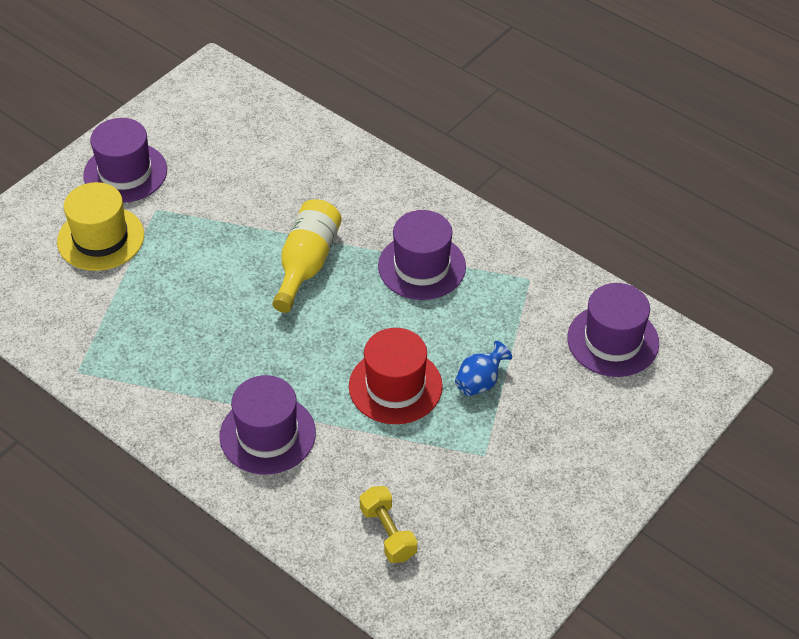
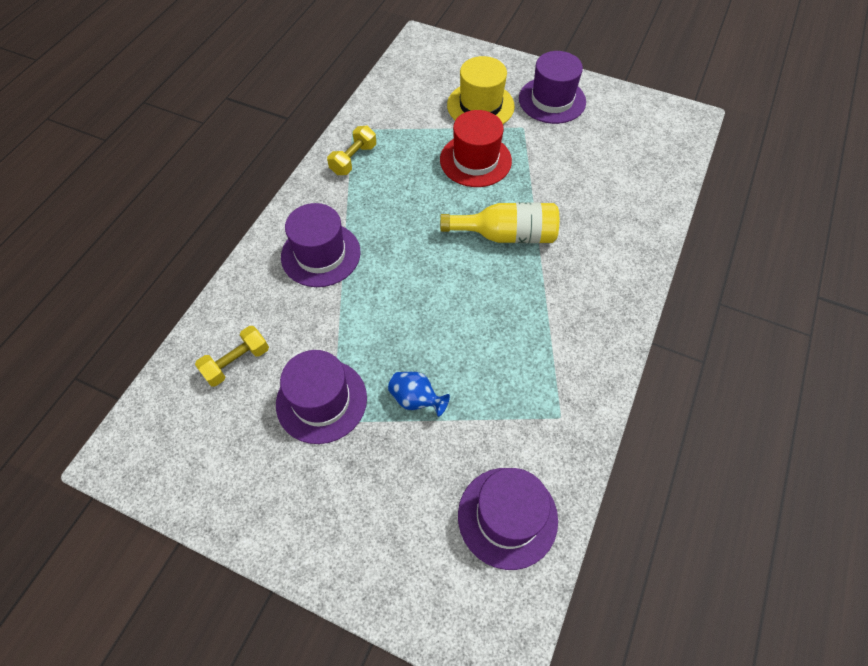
camera: 75 degrees right, 10 degrees up
red hat [349,328,443,424] -> red hat moved to [440,110,512,187]
purple hat [378,210,466,300] -> purple hat moved to [276,350,367,444]
none -> yellow dumbbell [327,126,376,175]

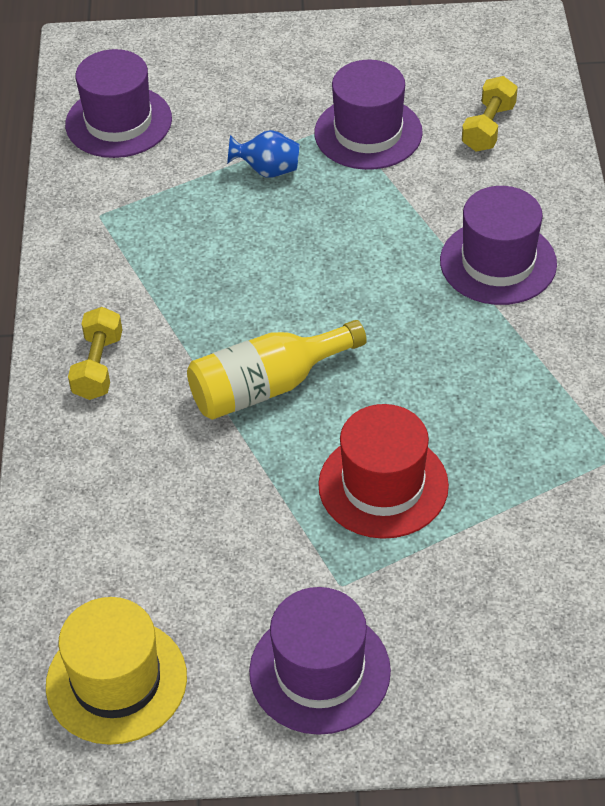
camera: 155 degrees right, 10 degrees down
yellow dumbbell [327,126,376,175] -> yellow dumbbell moved to [68,307,122,400]
yellow hat [447,56,515,124] -> yellow hat moved to [46,597,187,745]

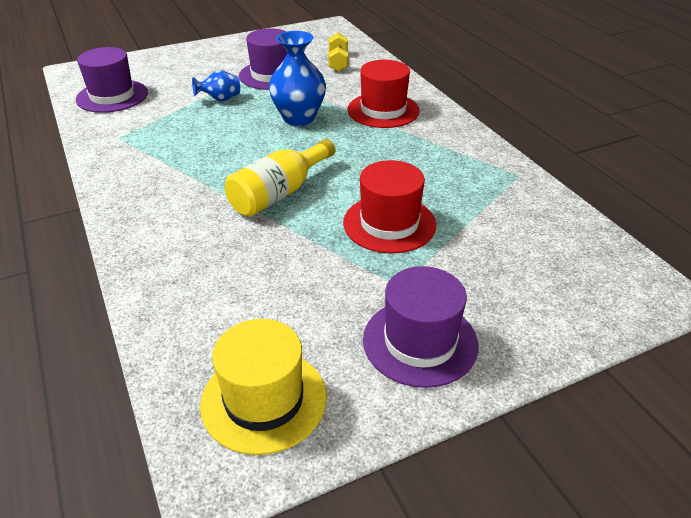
camera: 25 degrees left, 10 degrees down
yellow dumbbell [68,307,122,400] -> none
purple hat [440,186,557,305] -> red hat [347,60,420,128]
none -> blue vase [269,31,326,126]

